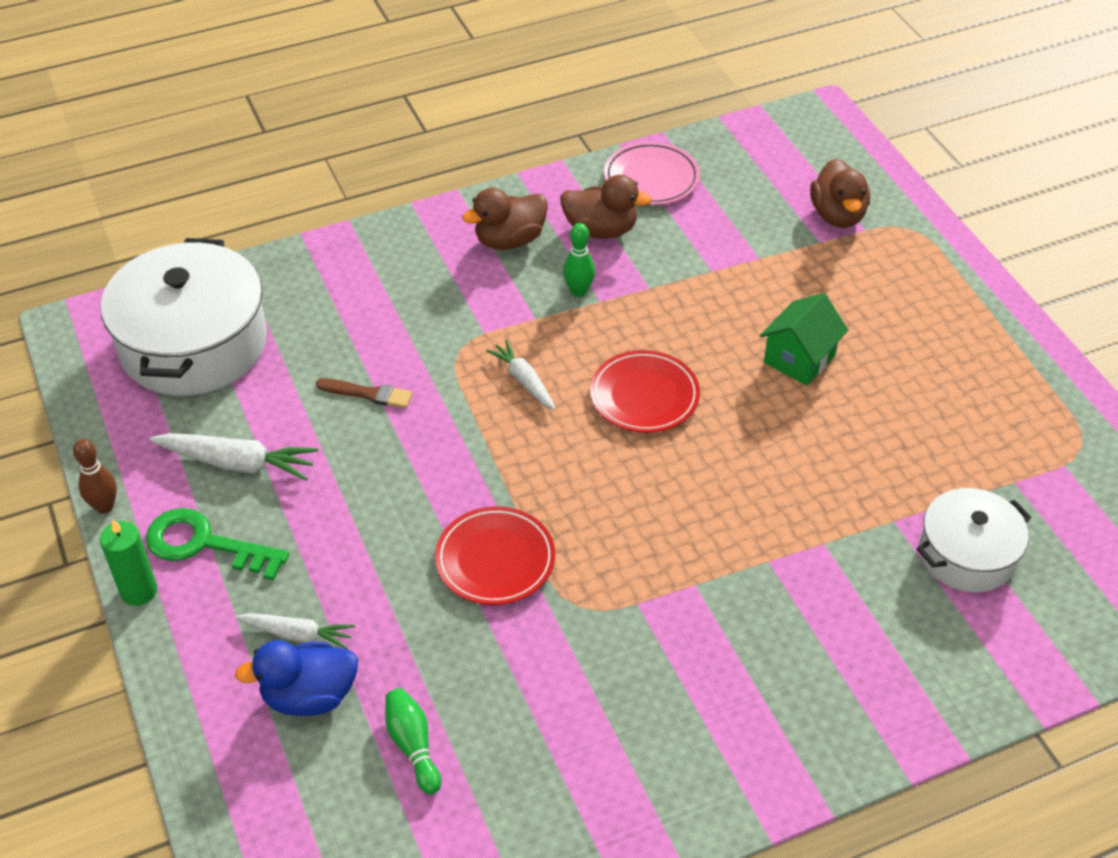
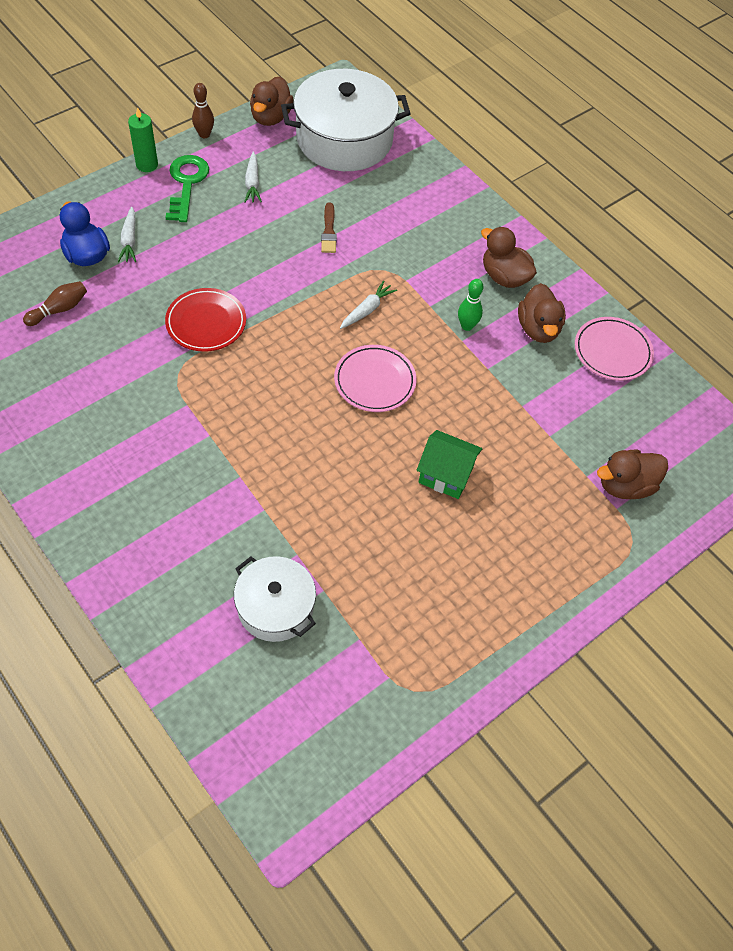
camera: 70 degrees right, 10 degrees up
white carrot [149,433,318,481] -> white carrot [244,152,262,203], size x0.65
green bowling pin [385,688,441,794] -> brown bowling pin [23,281,87,326]
red plate [590,350,700,433] -> pink plate [334,345,417,412]
none -> brown duck [250,77,294,126]

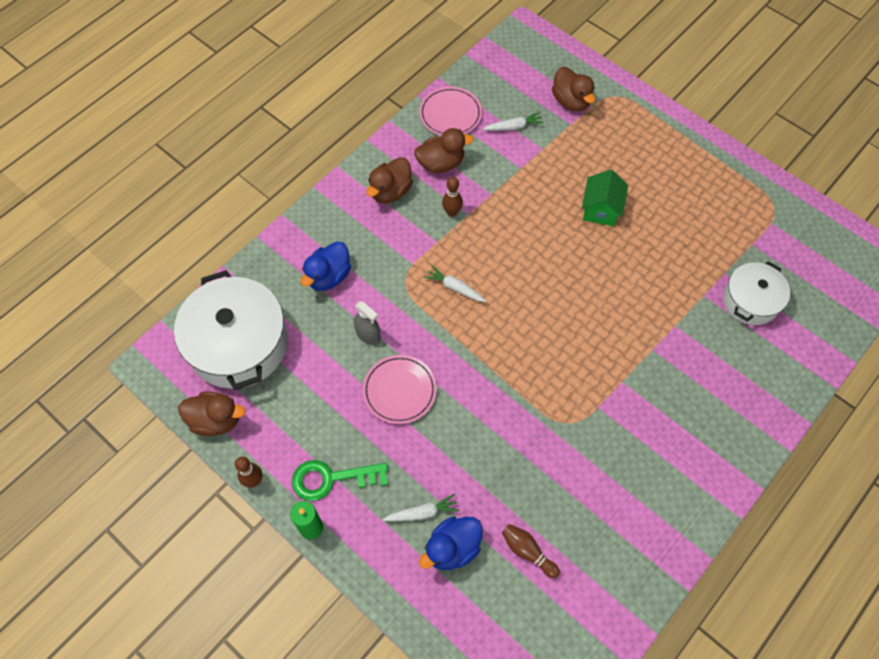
camera: 95 degrees left, 5 degrees up
red plate [165,288,246,352] -> none
white carrot [244,152,262,203] -> white carrot moved to [483,112,544,131]
brown brush [321,202,337,253] -> grey spray bottle [354,301,381,345]
pink plate [334,345,417,412] -> pink plate moved to [363,355,437,424]
green bowling pin [458,279,483,331] -> brown bowling pin [442,177,463,217]
none -> blue duck [301,241,351,291]

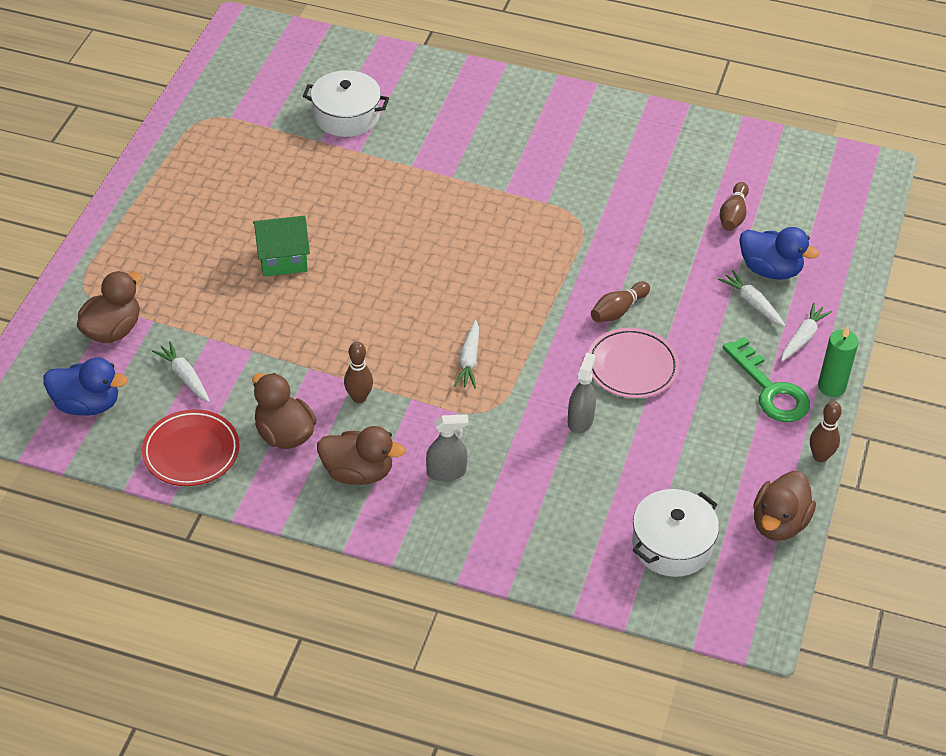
camera: 115 degrees left, 15 degrees down
white pot [174,270,287,390] -> white pot [632,489,719,577], size x0.58
brown duck [178,391,246,436] -> brown duck turned 135 degrees counterclockwise [753,471,816,541]
blue duck [301,241,351,291] -> blue duck moved to [43,358,128,416]
pink plate [419,87,482,136] -> red plate [142,409,240,486]
none -> grey spray bottle [426,414,469,482]
none -> brown bowling pin [591,281,650,322]
none -> white carrot [781,303,832,362]

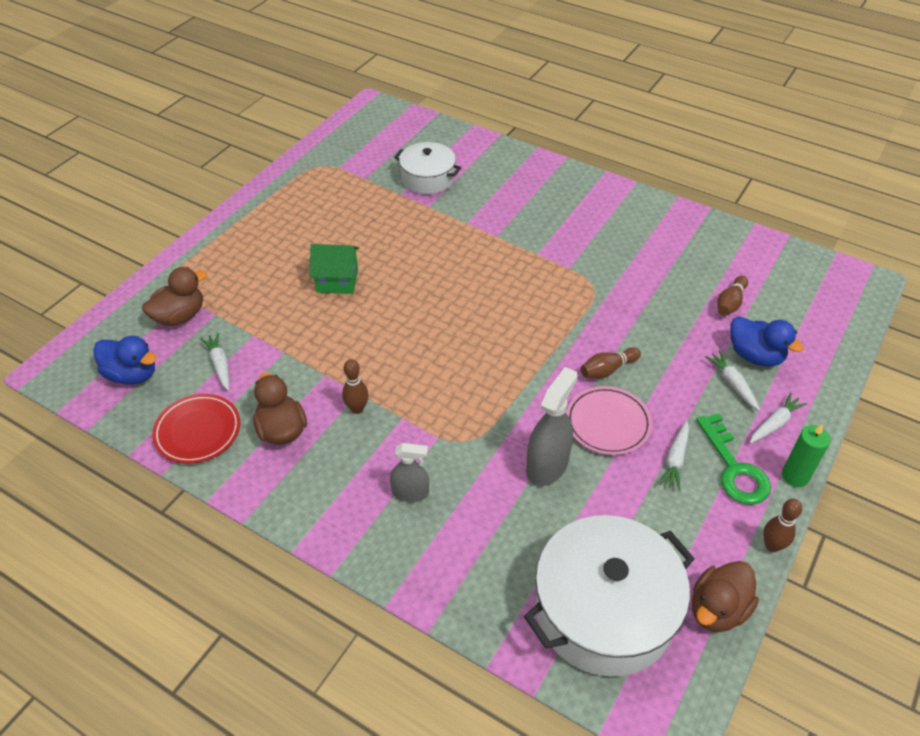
camera: 15 degrees right, 0 degrees up
brown duck [317,426,406,485] -> none
white carrot [454,320,479,388] -> white carrot moved to [659,421,689,491]
grey spray bottle [567,353,596,434] -> grey spray bottle [526,367,578,486], size x1.59
white pot [632,489,719,577] -> white pot [524,515,695,677], size x1.72

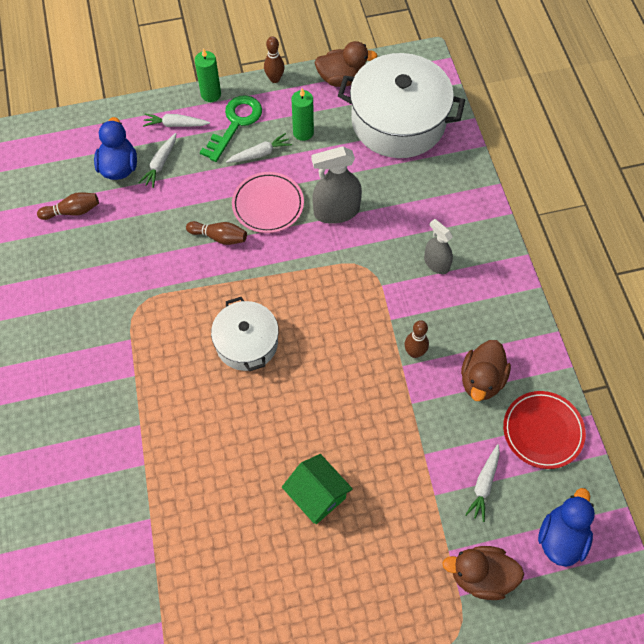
camera: 135 degrees left, 15 degrees up
blue duck [93,336,157,385] -> blue duck turned 45 degrees clockwise [538,488,595,567]
white pot [394,142,461,194] -> white pot moved to [211,297,279,372]
none -> green candle [291,89,314,141]

